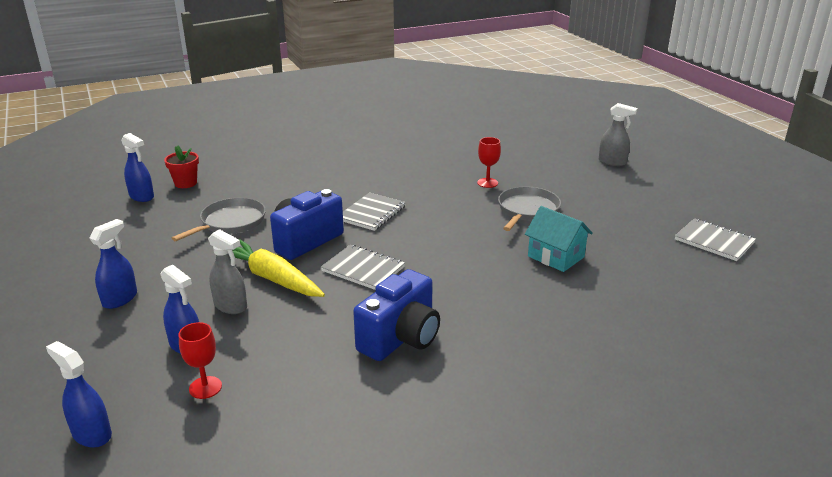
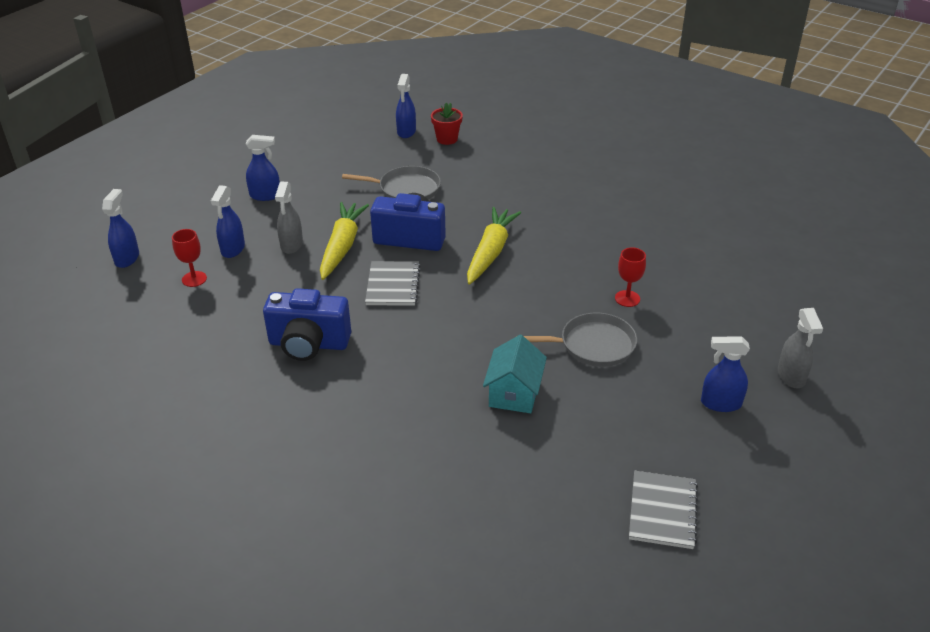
camera: 60 degrees right, 10 degrees up
grey notebook [343,193,406,231] -> yellow carrot [467,207,521,284]
none -> blue spray bottle [701,336,750,412]

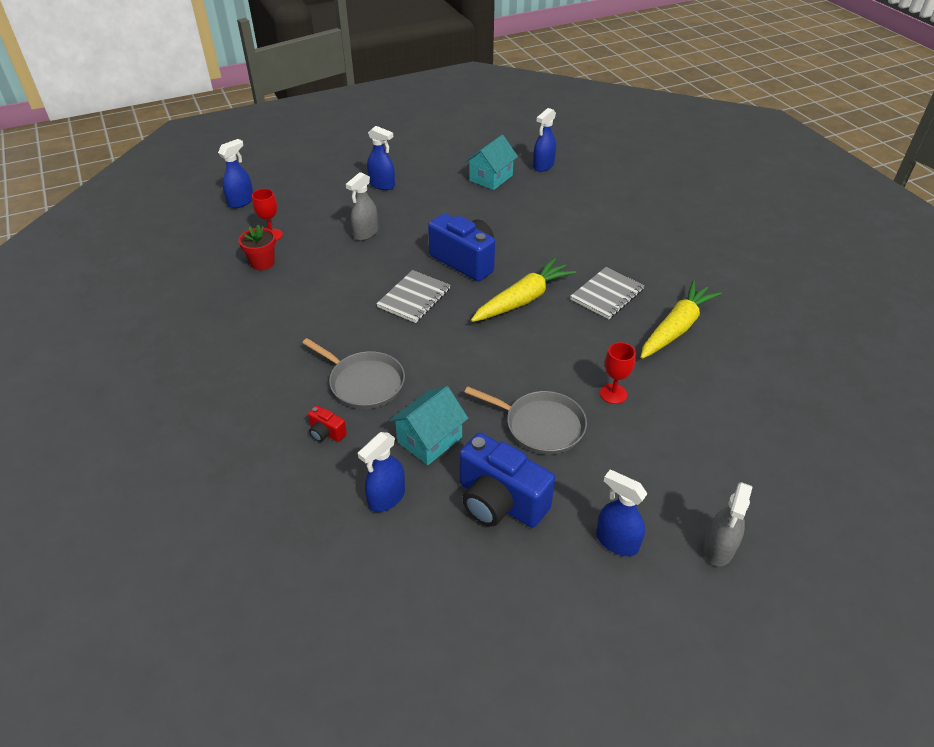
camera: 30 degrees right, 5 degrees up
blue spray bottle [211,185,245,258] -> blue spray bottle moved to [358,432,405,512]
blue camera [263,288,351,361] -> blue camera moved to [459,433,555,528]
yellow carrot [320,202,369,280] -> yellow carrot moved to [641,281,722,359]
grey pan [342,166,441,200] -> grey pan moved to [302,338,405,409]
red flower pot [431,103,463,145] -> red flower pot moved to [238,225,276,270]
grey notebook [629,471,698,549] -> grey notebook moved to [570,267,644,319]
none -> red camera [308,406,347,442]
none -> turquoise house [465,135,518,190]

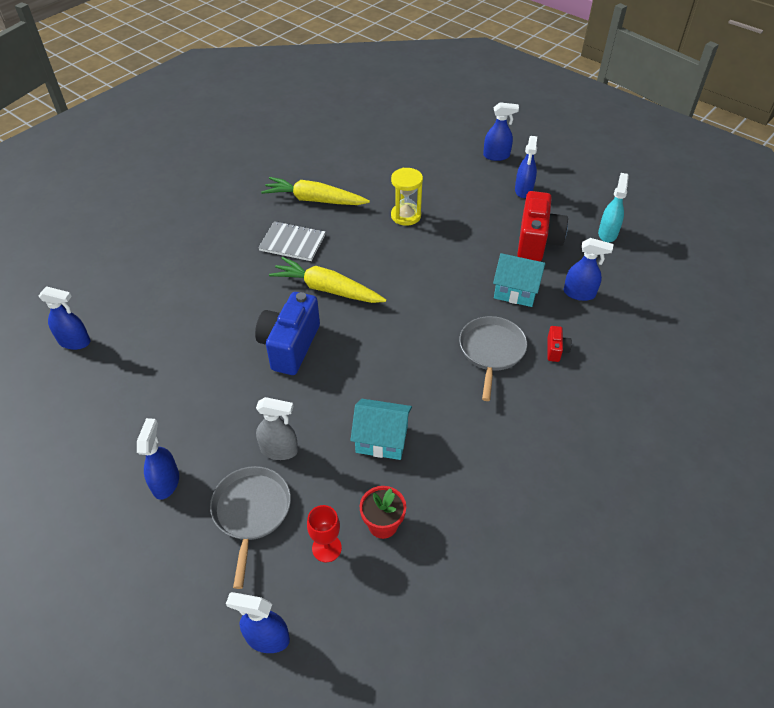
camera: 115 degrees left, 5 degrees up
grey notebook [376,270,451,323] -> none
blue camera [459,433,555,528] -> red camera [517,191,568,262]
grey pan [464,387,587,454] -> grey pan moved to [210,466,291,589]
turquoise house [465,135,518,190] -> turquoise house moved to [350,399,412,460]
red goblet [600,342,636,404] -> yellow hourglass [391,168,423,226]
grey spray bottle [704,482,753,566] -> blue spray bottle [483,102,519,161]
none -> turquoise spray bottle [598,173,629,243]

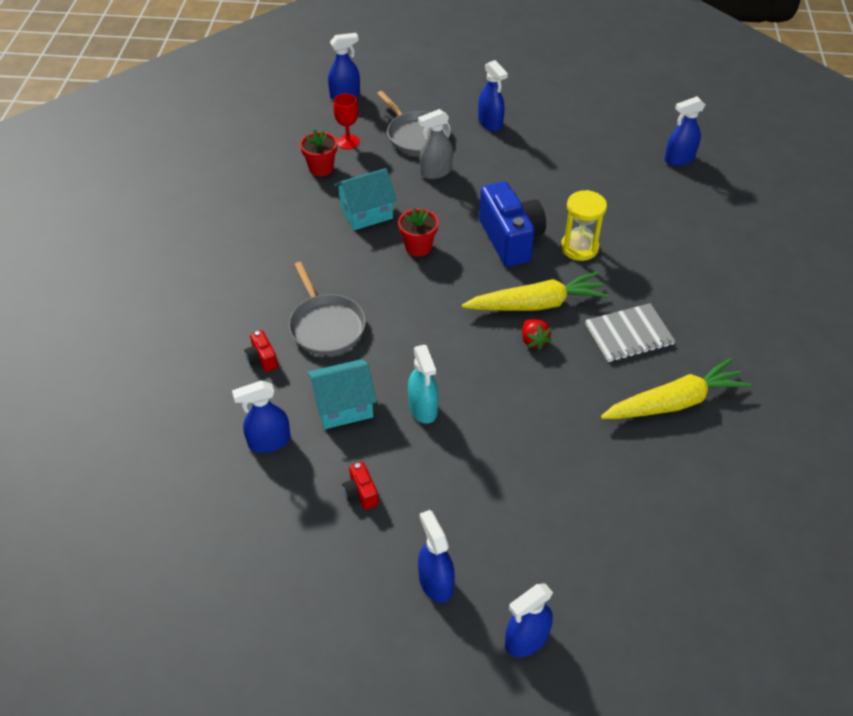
camera: 145 degrees right, 0 degrees up
yellow hourglass [391,168,423,226] -> yellow hourglass moved to [561,190,607,261]
red camera [517,191,568,262] -> red camera [342,462,378,510], size x0.44
turquoise spray bottle [598,173,629,243] -> turquoise spray bottle moved to [408,345,438,424]
none -> red flower pot [398,208,439,257]
none -> red strawberry [522,319,552,350]

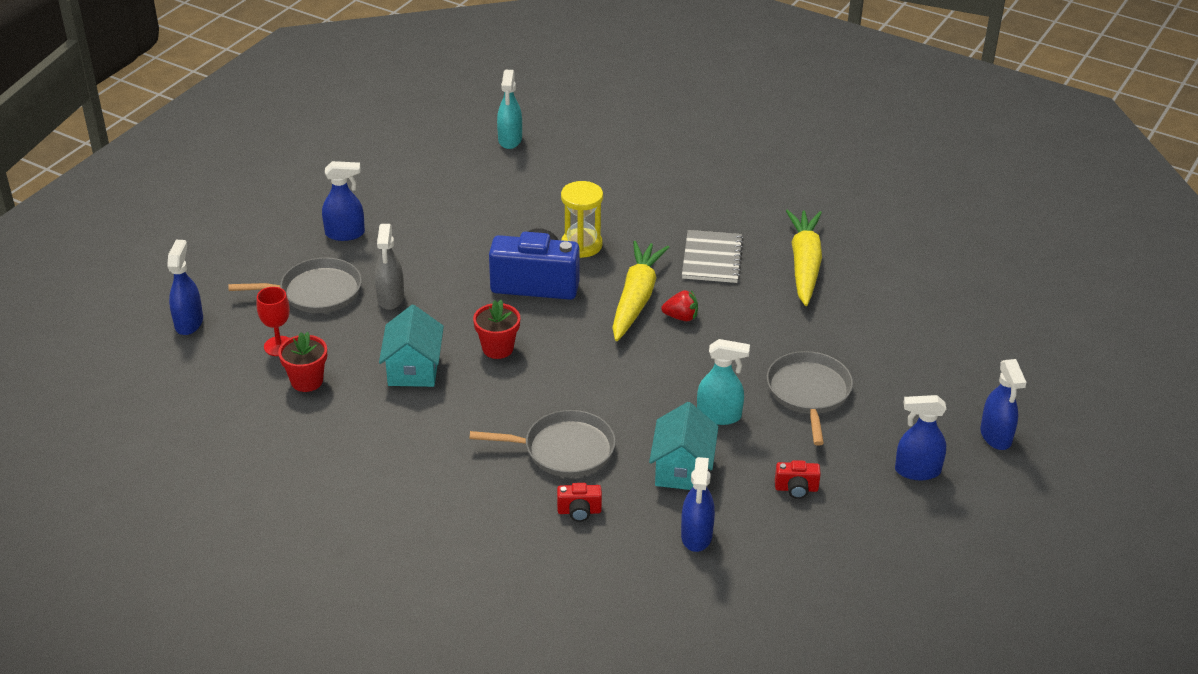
camera: 65 degrees left, 10 degrees down
blue spray bottle [664,96,706,166] -> turquoise spray bottle [497,70,522,149]
none -> grey pan [767,351,853,446]

